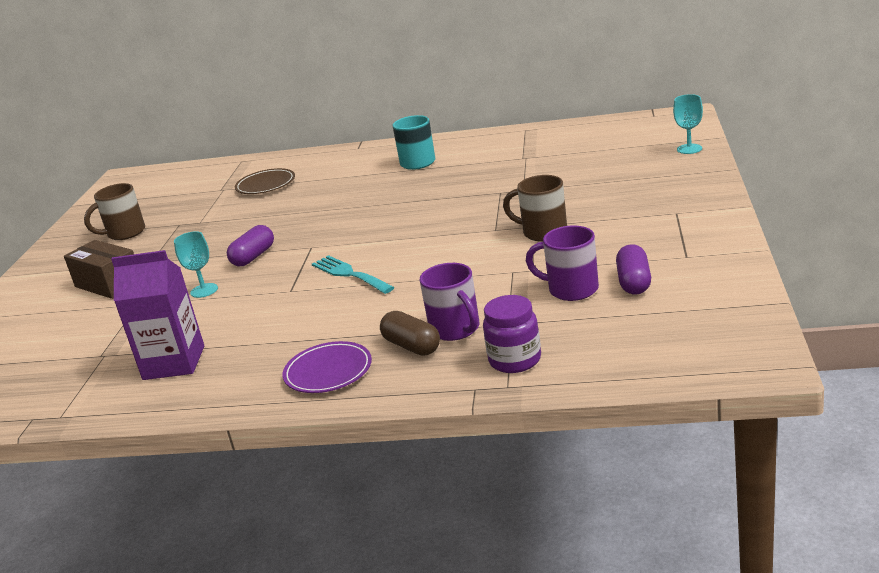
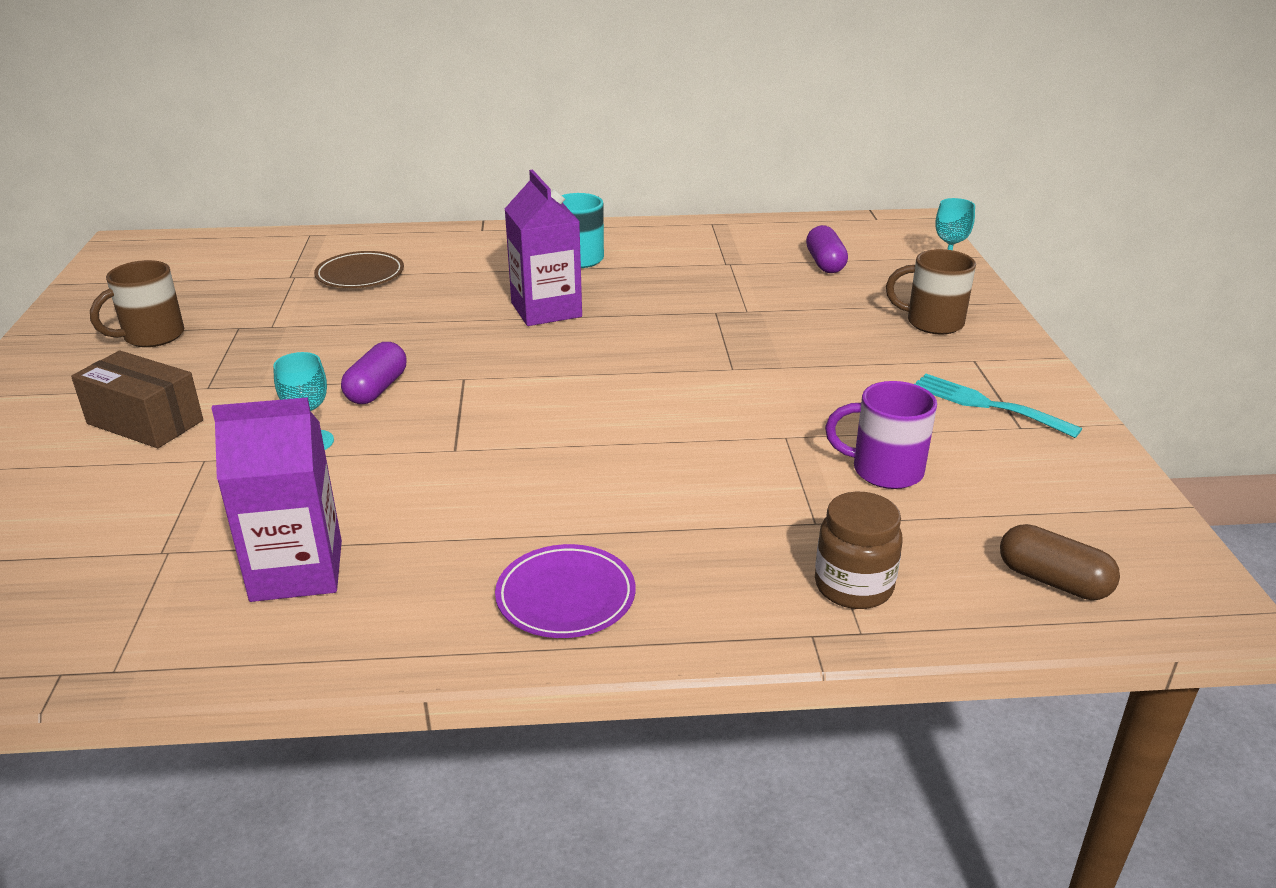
camera: 15 degrees left, 5 degrees up
turquoise fork [312,255,394,294] -> turquoise fork moved to [914,374,1082,438]
brown capsule [380,311,440,356] -> brown capsule moved to [1000,524,1120,600]
purple mug [420,263,479,341] -> none
purple jar [483,295,541,373] -> brown jar [815,492,903,609]
brown mug [503,175,567,241] -> brown mug moved to [886,249,976,335]
purple capsule [616,244,651,295] -> purple capsule moved to [806,225,848,273]
none -> purple carton [505,170,582,326]

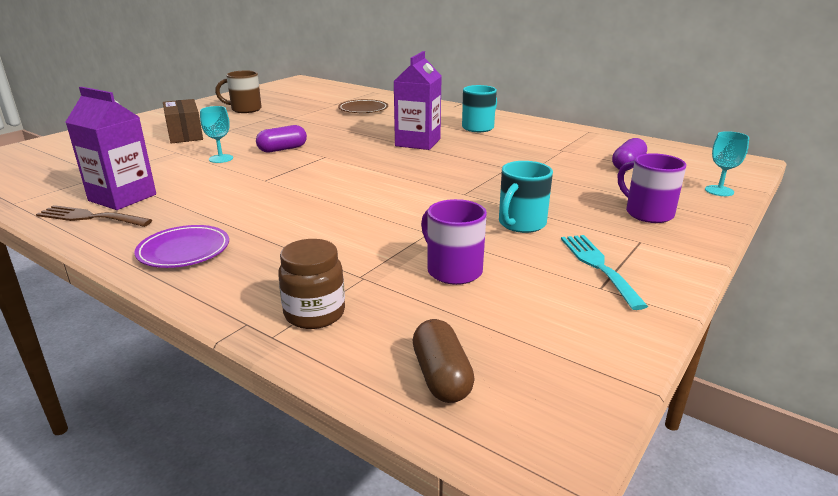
camera: 40 degrees right, 5 degrees down
brown mug [886,249,976,335] -> purple mug [618,153,686,223]
none -> brown fork [36,205,152,227]
none -> turquoise mug [499,161,553,233]

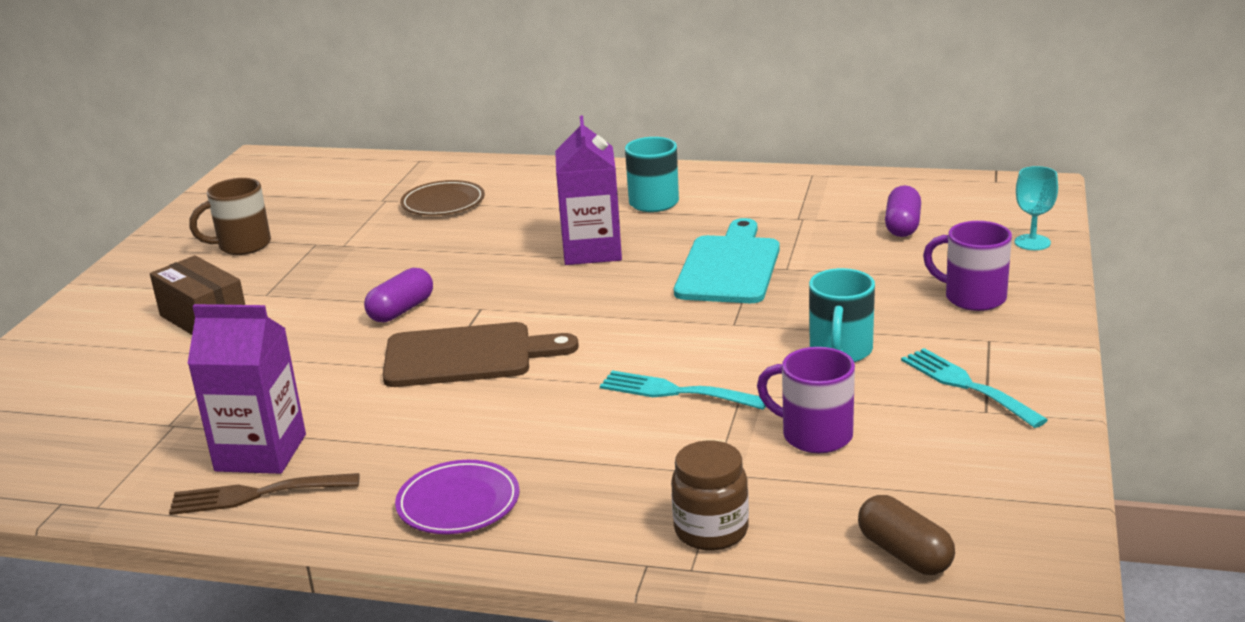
camera: 20 degrees left, 0 degrees up
turquoise goblet [200,106,233,163] -> none
none -> brown cutting board [382,322,579,387]
none -> turquoise fork [600,370,766,410]
none -> turquoise cutting board [674,218,780,303]

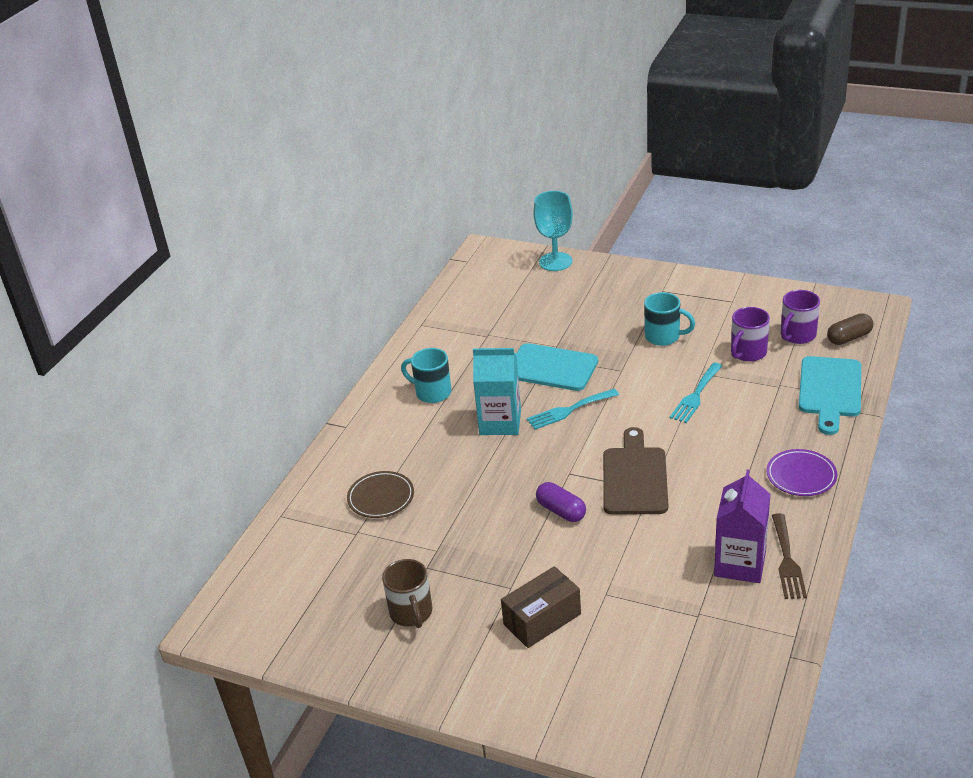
camera: 80 degrees left, 10 degrees up
purple carton [555,115,622,265] -> turquoise carton [473,348,521,435]
brown jar [671,441,749,551] -> turquoise cutting board [799,356,861,435]
purple capsule [885,185,921,237] -> none
turquoise fork [901,348,1048,428] -> turquoise fork moved to [527,389,619,429]
purple mug [923,221,1012,311] -> purple mug moved to [781,290,820,344]
turquoise goblet [1015,166,1058,250] -> turquoise goblet [534,191,573,271], size x1.67

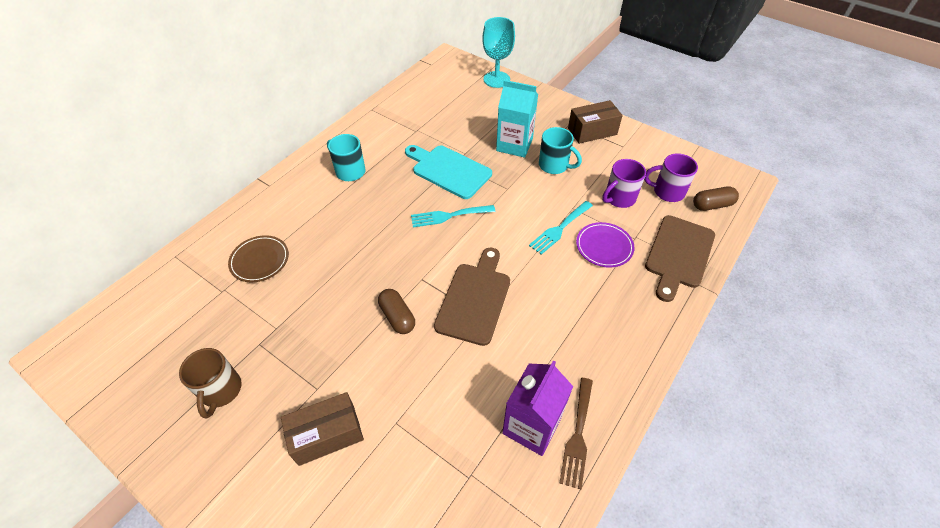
camera: 10 degrees right, 15 degrees up
turquoise carton [473,348,521,435] -> turquoise carton moved to [496,80,538,158]
purple capsule [536,482,586,522] -> brown capsule [378,289,415,334]
purple plate [767,449,837,496] -> purple plate moved to [576,222,634,268]
purple mug [781,290,820,344] -> purple mug turned 45 degrees clockwise [644,153,698,202]
turquoise cutting board [799,356,861,435] -> brown cutting board [645,215,715,302]
none -> brown box [568,100,623,144]

